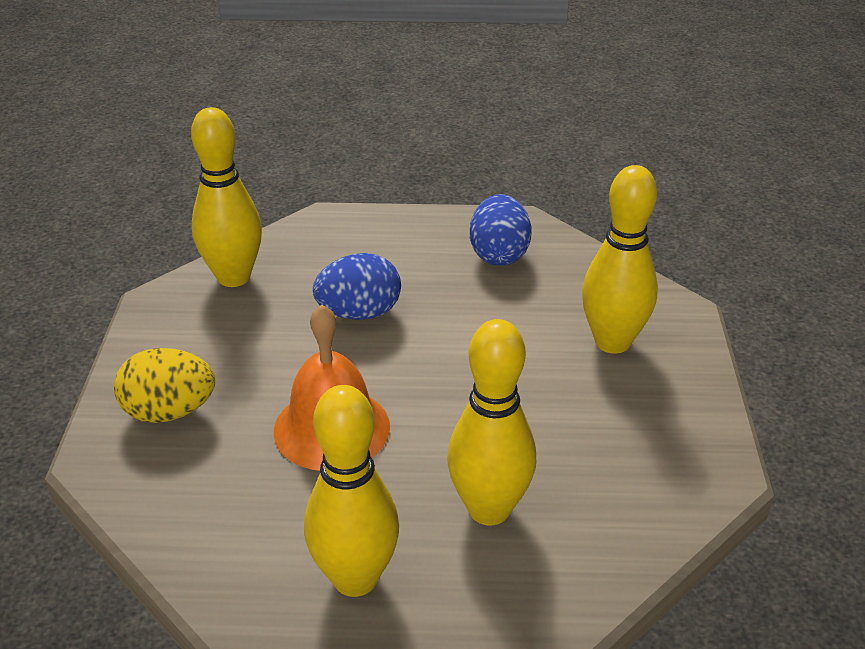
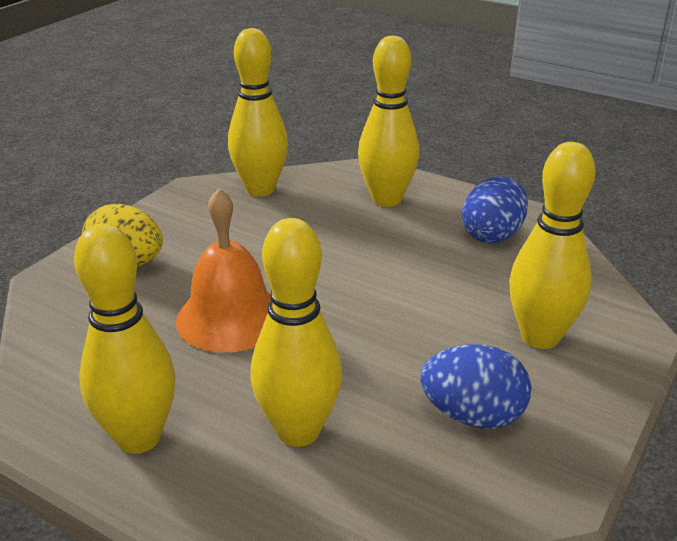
camera: 30 degrees right, 5 degrees down
blue egg [313,253,401,320] -> blue egg moved to [420,344,531,429]
none -> yellow bowling pin [358,36,419,207]

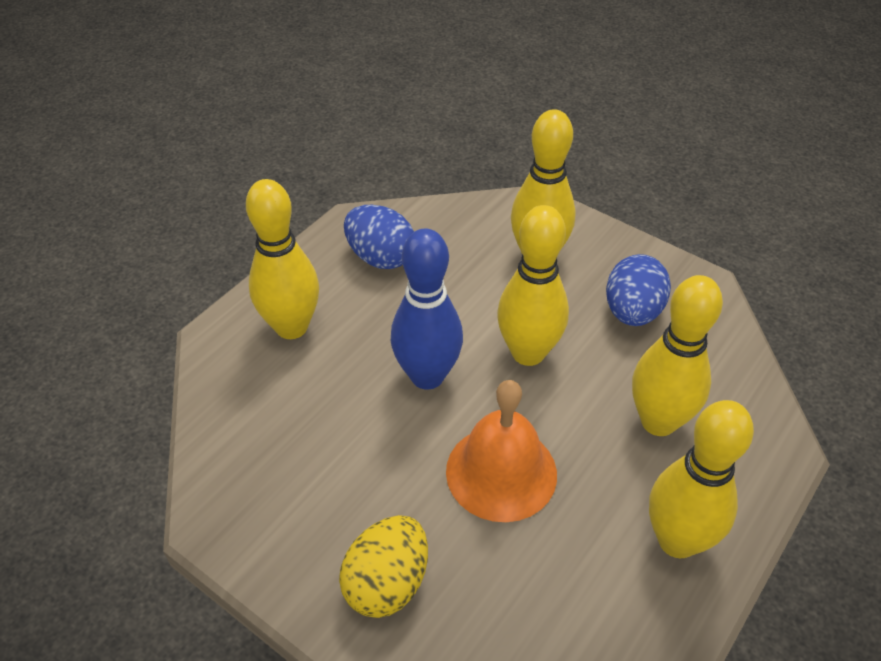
camera: 85 degrees left, 15 degrees up
yellow bowling pin [228,28,288,196] -> yellow bowling pin moved to [497,205,569,366]
none -> blue bowling pin [391,229,463,390]

